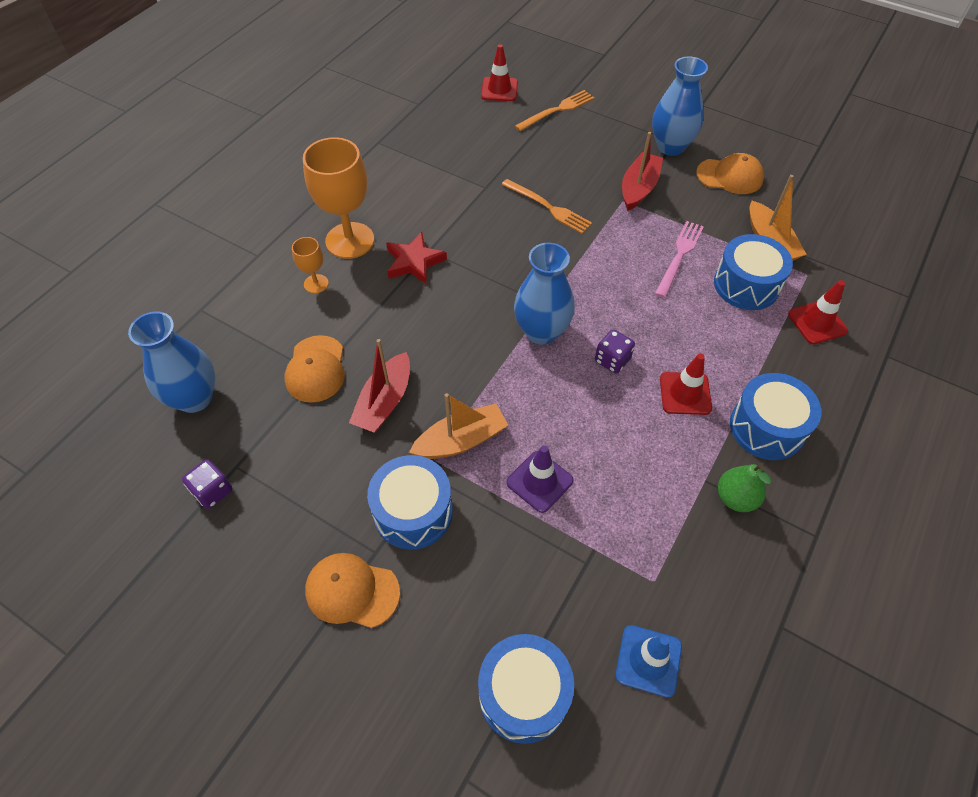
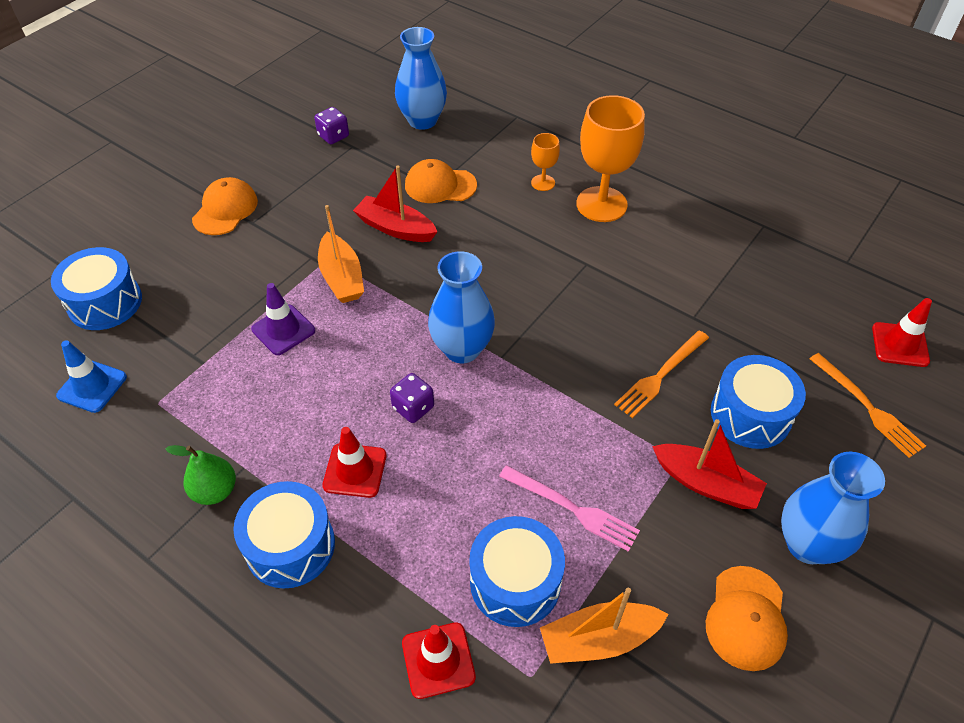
camera: 95 degrees right, 5 degrees down
blue drum [367,455,453,550] -> blue drum moved to [711,355,806,449]
red star [386,232,447,284] -> none

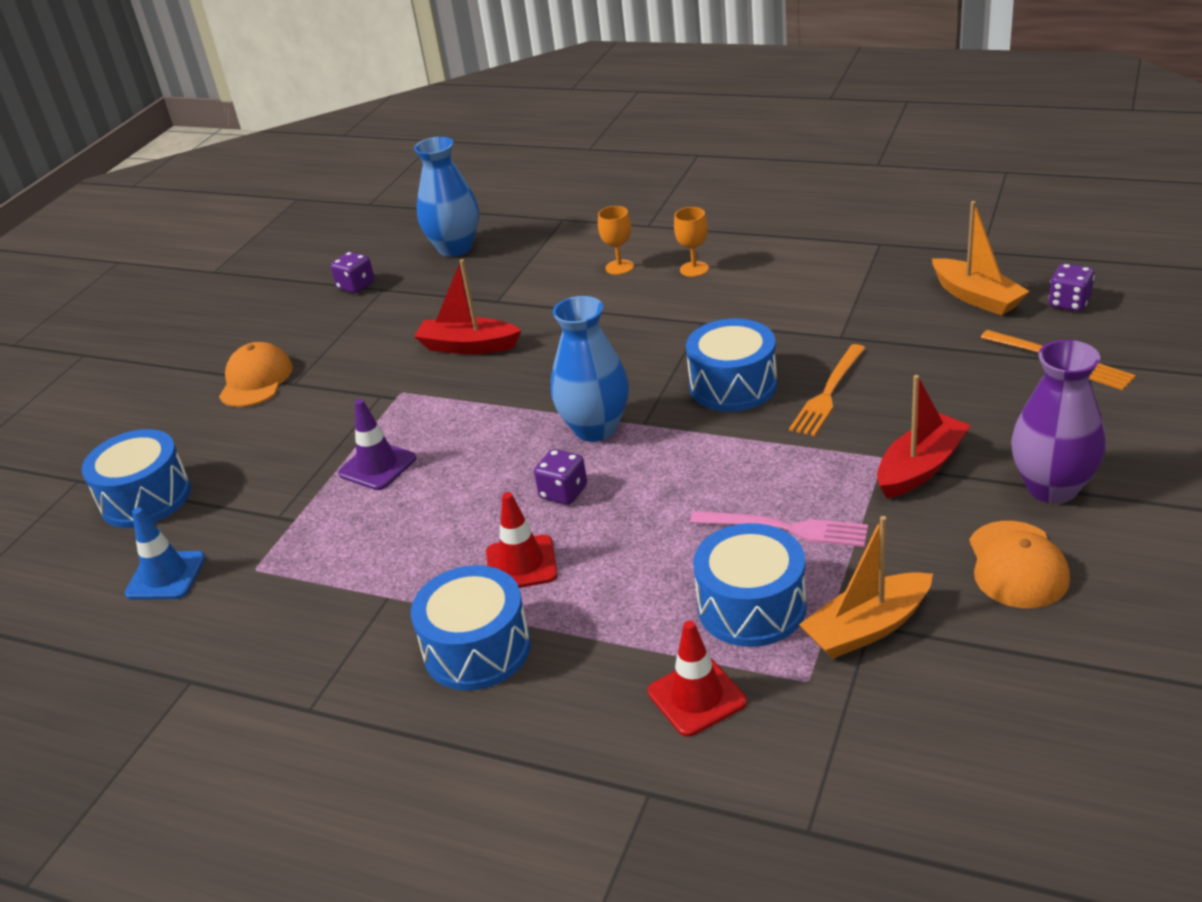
camera: 10 degrees left, 15 degrees down
green pear [166,445,236,505] -> none
orange boat [318,205,364,303] -> orange boat moved to [932,201,1029,316]
orange cap [405,159,477,203] -> none
orange goblet [576,95,645,222] -> orange goblet [674,207,709,277], size x0.48
red boat [652,419,767,509] -> red boat turned 60 degrees counterclockwise [877,375,971,498]
blue drum [711,355,806,449] -> blue drum moved to [686,319,777,412]
blue vase [781,452,885,564] -> purple vase [1011,340,1106,504]
red traffic cone [872,298,932,367] -> purple dice [1049,263,1095,312]

